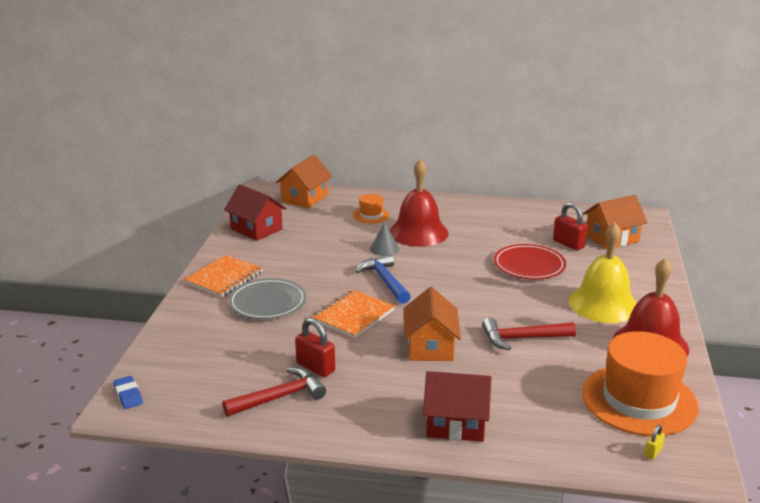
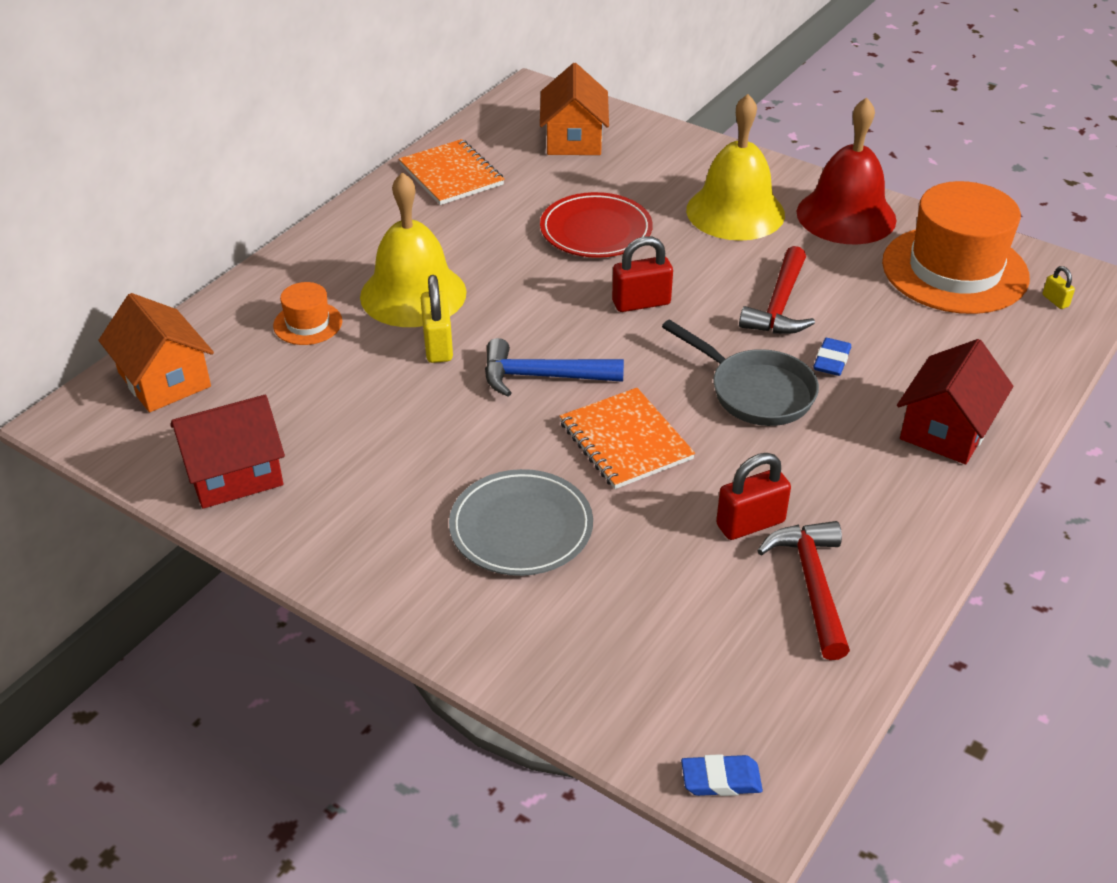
camera: 65 degrees left, 15 degrees up
orange notebook [184,255,263,297] -> orange notebook moved to [399,139,504,205]
grey cone [370,222,399,256] -> yellow padlock [421,275,453,363]
red bell [389,159,449,247] -> yellow bell [360,172,466,327]
orange house [403,287,461,361] -> grey pan [662,320,819,426]
red padlock [553,202,588,251] -> red padlock moved to [612,236,673,312]
none -> blue eraser [813,338,851,376]

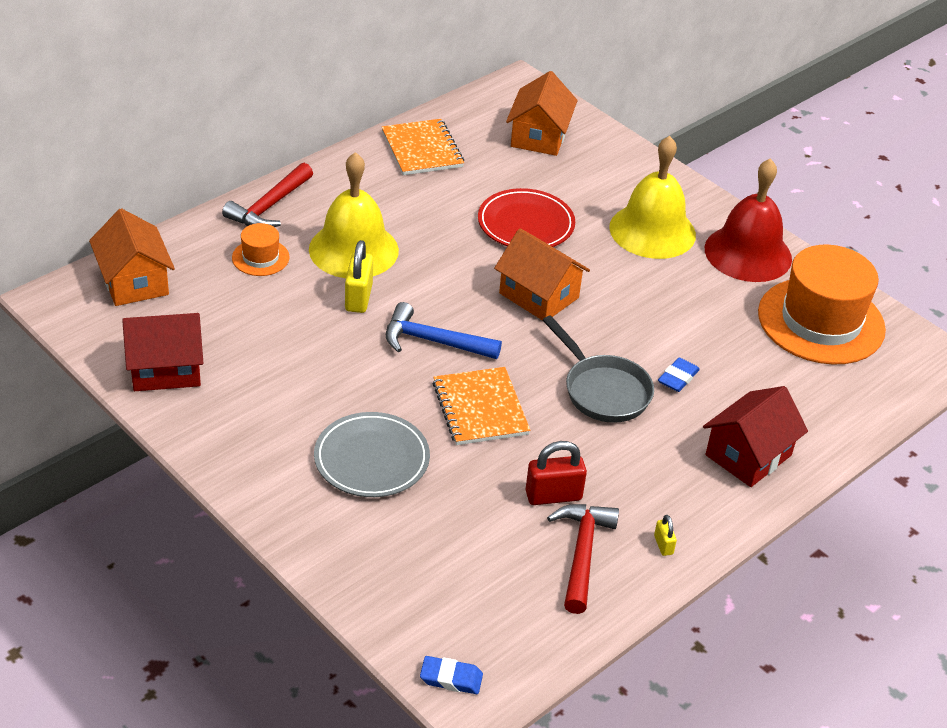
camera: 10 degrees right, 0 degrees up
red padlock [612,236,673,312] -> orange house [494,228,590,321]
red hammer [739,246,815,334] -> red hammer moved to [222,163,313,227]
yellow padlock [1042,266,1075,309] -> yellow padlock moved to [654,515,677,556]

